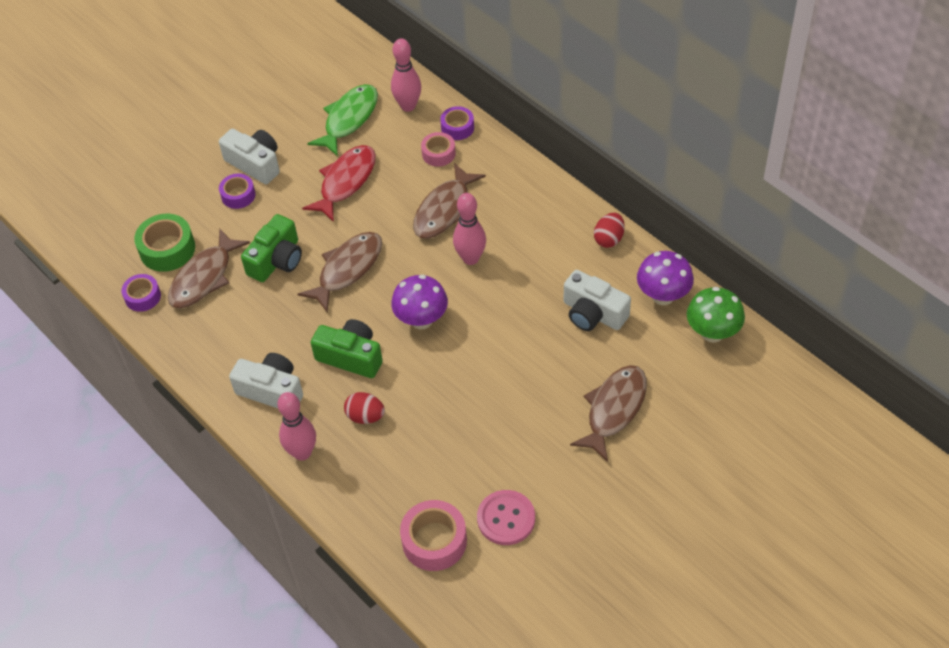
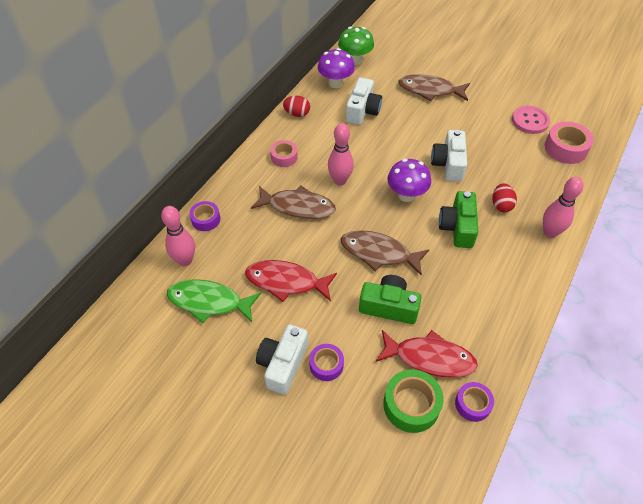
camera: 110 degrees left, 0 degrees up
brown fish [168,228,250,308] -> red fish [376,330,478,378]
white camera [229,353,303,408] -> white camera moved to [431,130,467,181]
pink tape [421,132,456,167] -> pink tape moved to [270,140,298,167]

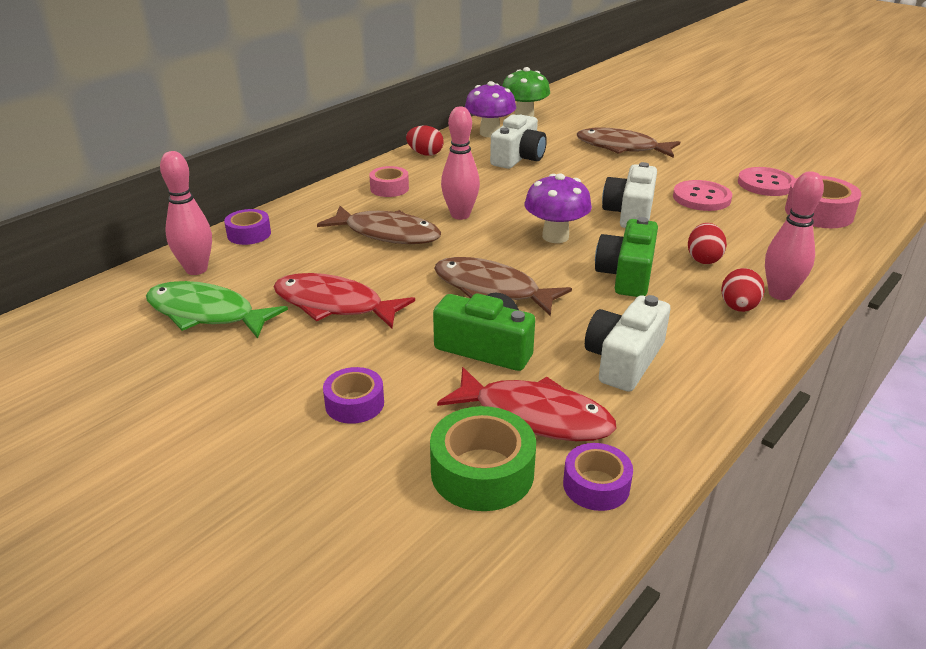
camera: 10 degrees right, 20 degrees down
white camera [256,324,308,395] -> white camera moved to [585,295,670,392]
none -> pink button [673,180,732,211]
none -> red egg [721,268,765,312]

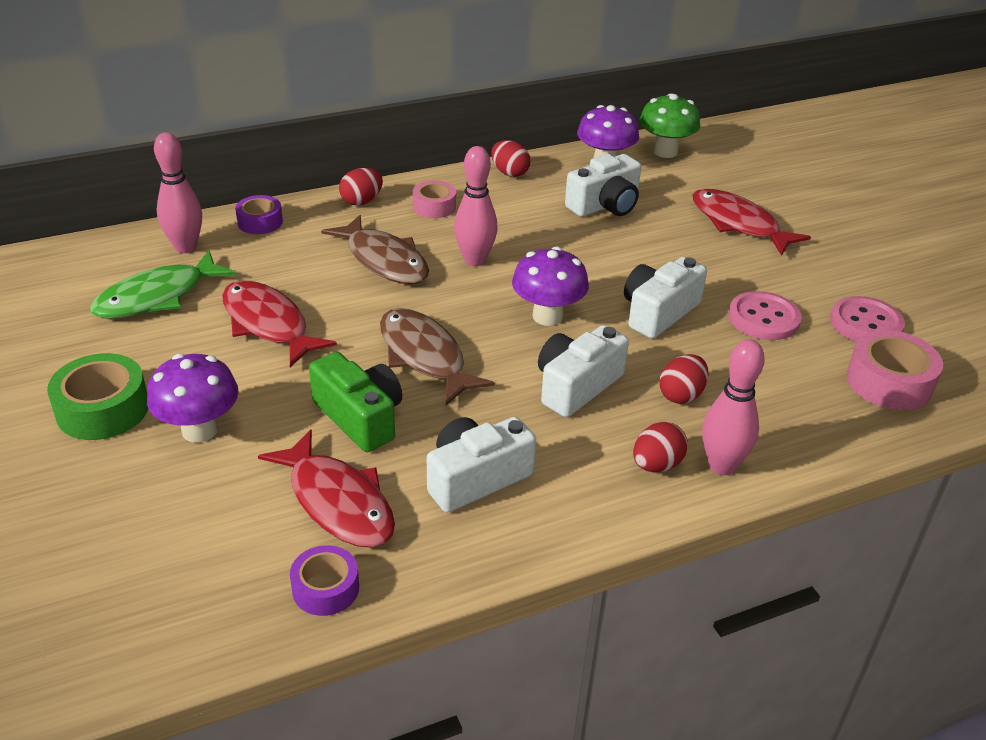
camera: 25 degrees right, 5 degrees up
green fish [146,281,288,338] -> green fish turned 90 degrees counterclockwise [90,250,236,319]
purple tape [323,367,384,424] -> purple mushroom [147,354,239,442]
green tape [430,406,536,511] -> green tape moved to [47,353,148,440]
brown fish [577,127,680,158] -> red fish [692,189,811,256]
green camera [595,217,658,297] -> white camera [538,325,629,417]
none -> red egg [339,168,383,206]

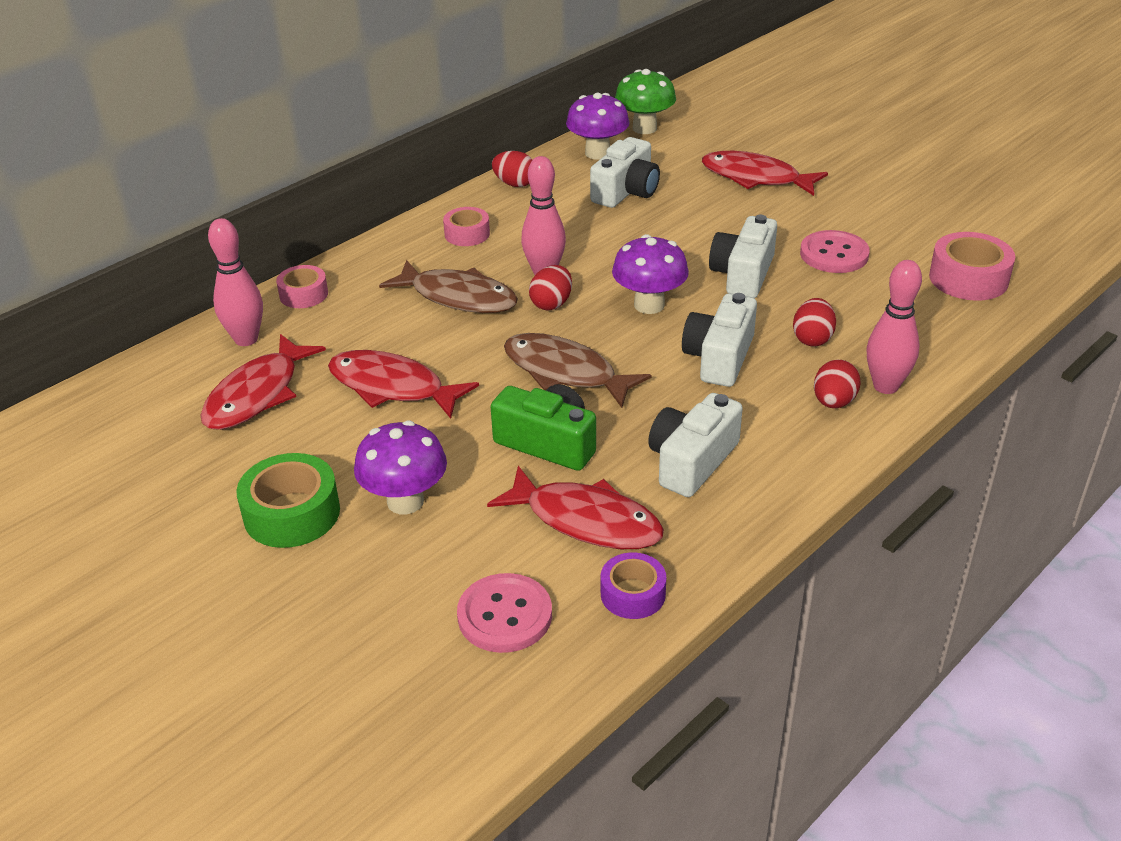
camera: 20 degrees left, 0 degrees up
green fish [90,250,236,319] -> red fish [200,334,326,430]
purple tape [235,195,283,234] -> pink tape [276,265,328,308]
red egg [339,168,383,206] -> red egg moved to [529,265,572,310]
pink button [830,296,905,342] -> pink button moved to [457,573,552,653]

